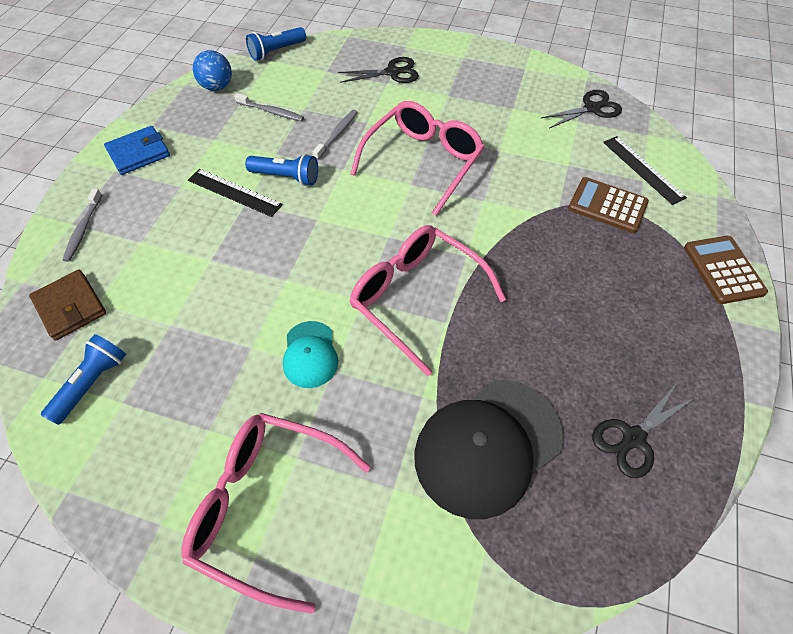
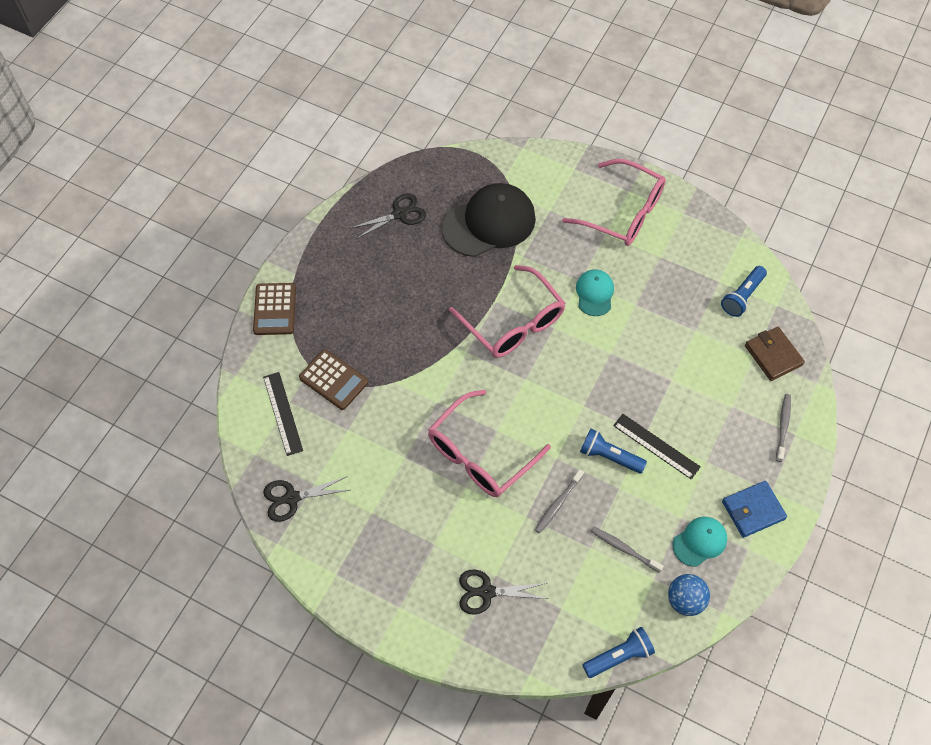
camera: 170 degrees left, 5 degrees up
none -> turquoise cap [673,517,727,567]

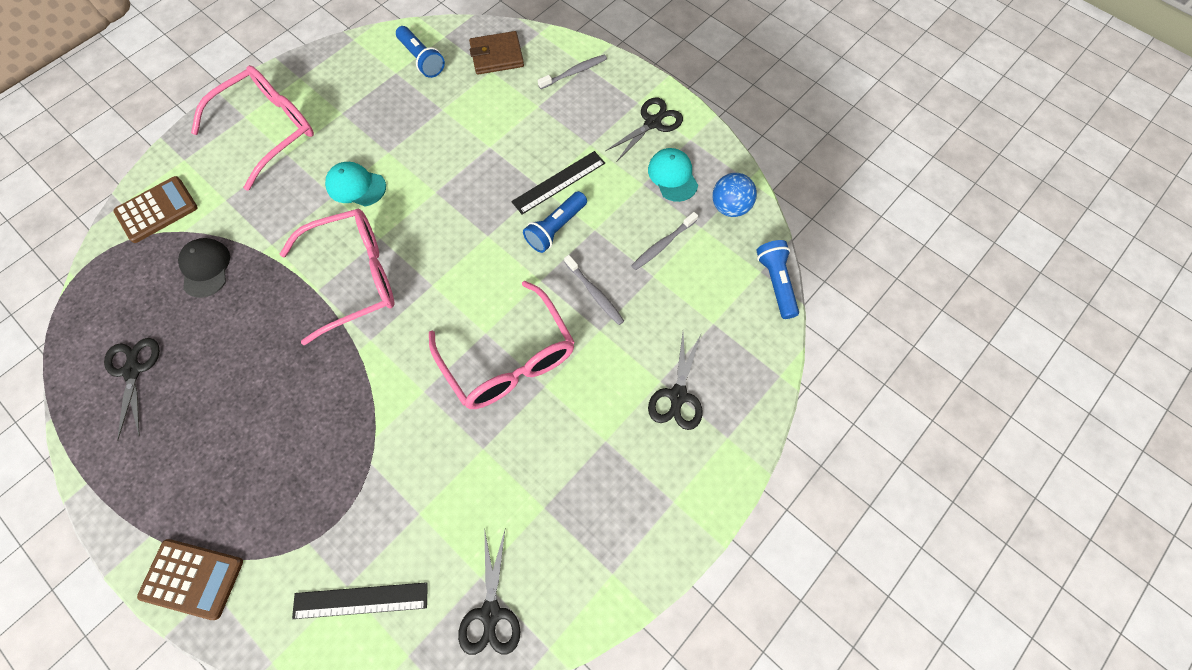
camera: 75 degrees left, 5 degrees up
brown calculator [299,349,368,410] -> brown calculator moved to [114,176,198,243]
black cap [441,183,536,257] -> black cap [178,238,230,298], size x0.52
blue wallet [722,481,787,538] -> black scissors [605,97,683,161]
grey toothbrush [776,394,791,462] -> grey toothbrush turned 120 degrees clockwise [538,55,607,89]

